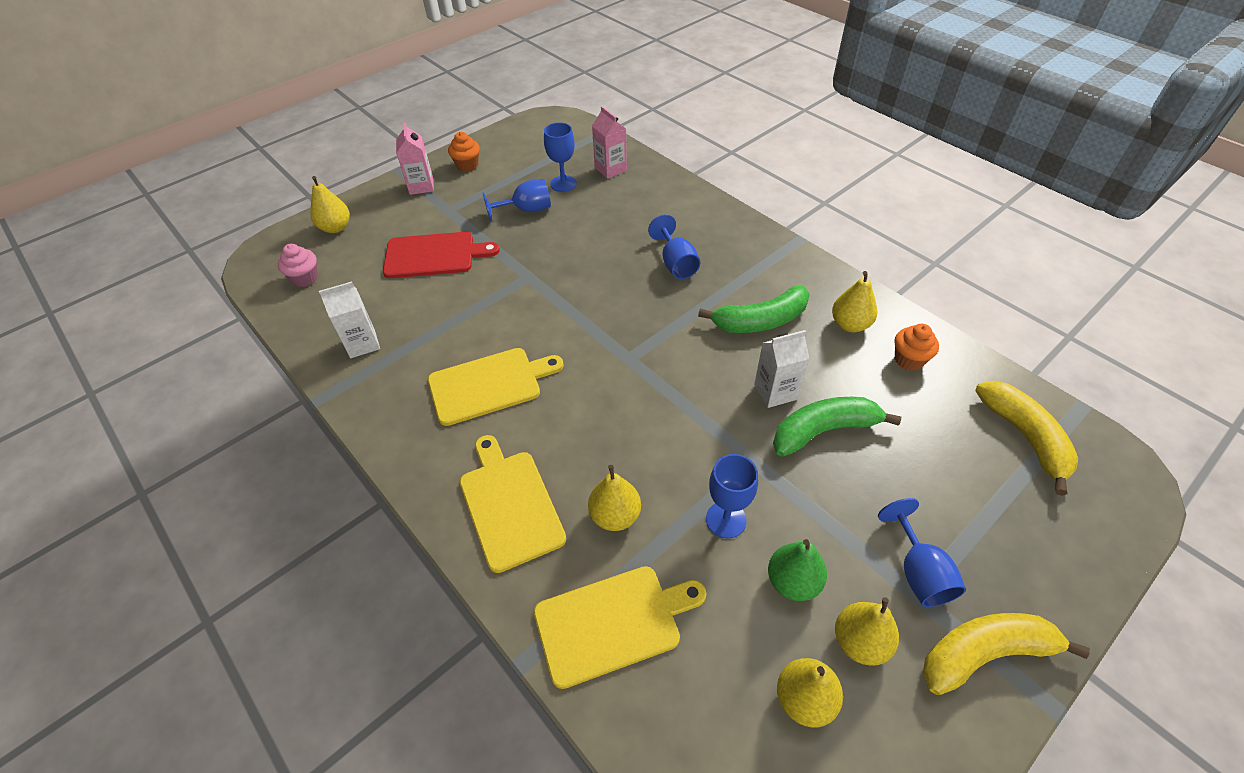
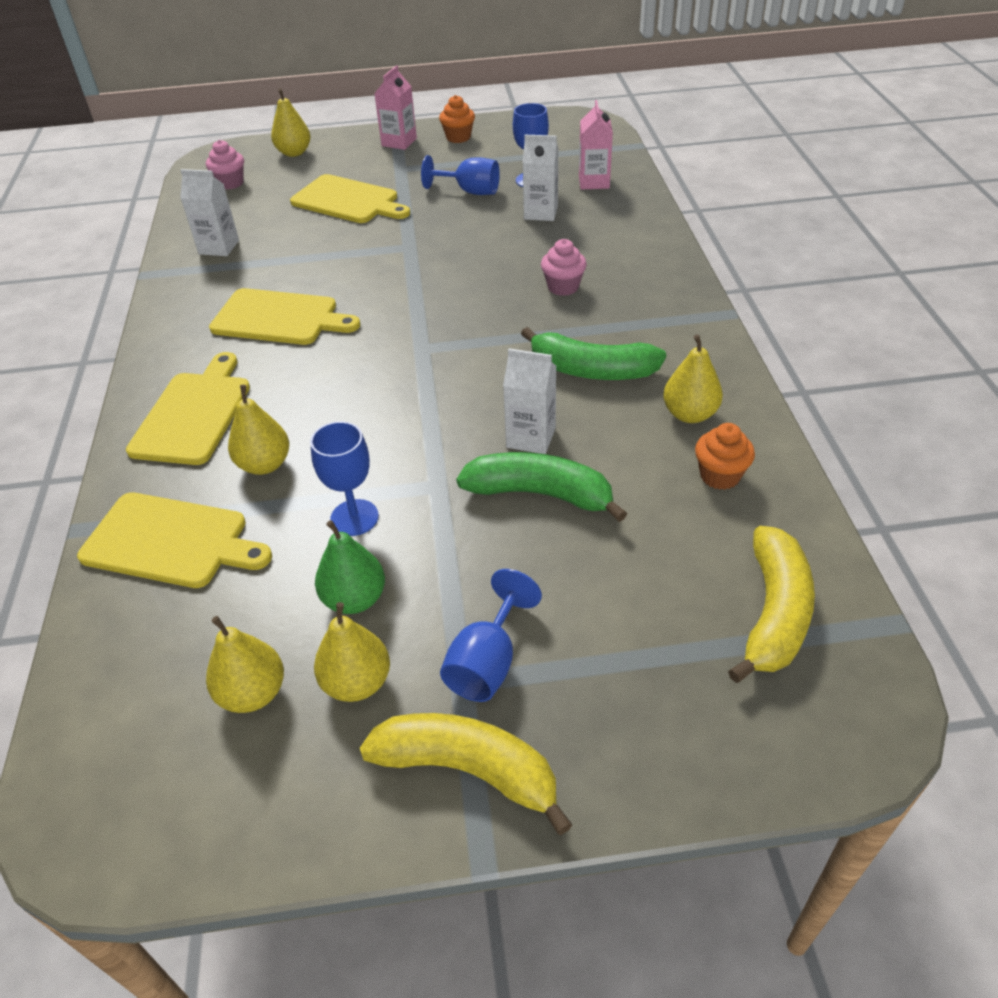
camera: 35 degrees right, 5 degrees down
red cutting board [383,232,500,278] -> yellow cutting board [290,174,410,223]
blue goblet [648,214,700,279] -> pink cupcake [541,239,587,296]
none -> white carton [523,135,558,221]

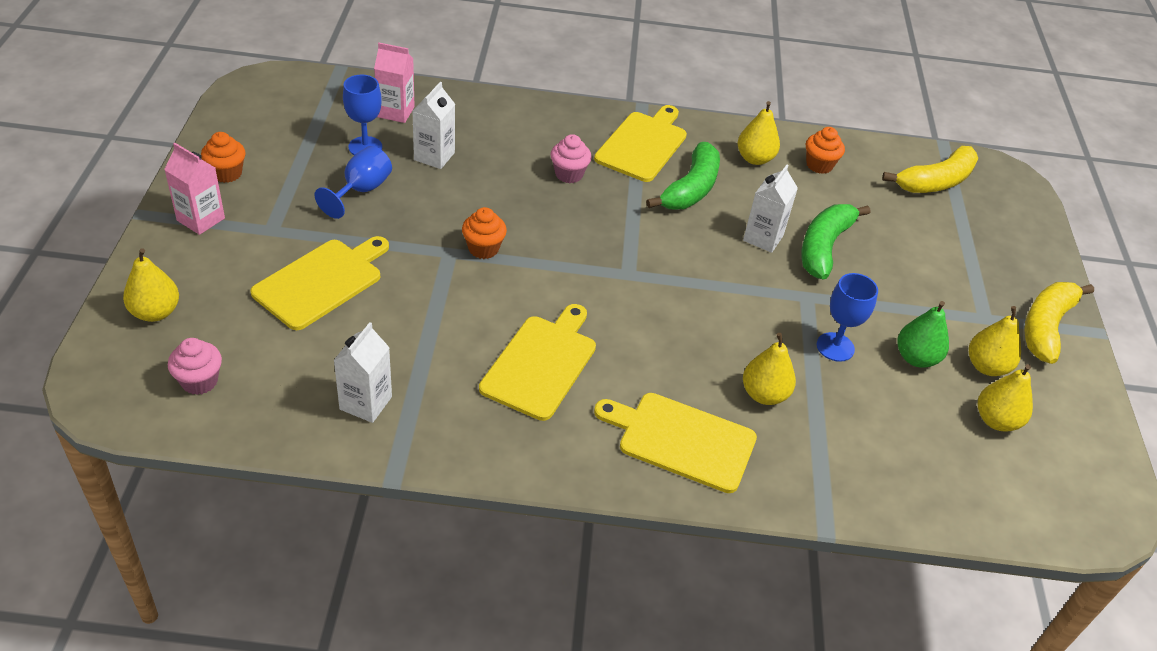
camera: 85 degrees left, 0 degrees up
yellow cutting board [77,493,272,588] -> yellow cutting board moved to [594,105,687,182]
blue goblet [440,569,542,702] -> none
yellow banana [728,526,815,683] -> yellow banana turned 120 degrees clockwise [882,146,978,193]
none -> orange cupcake [462,207,507,259]

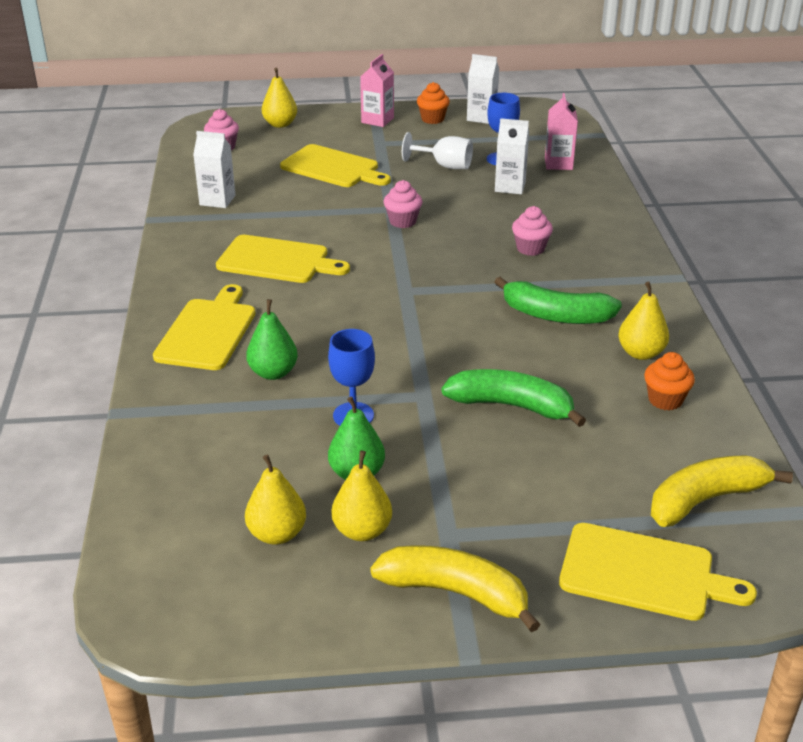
camera: 85 degrees right, 10 degrees down
blue goblet [314,146,392,219] -> white goblet [402,132,473,169]
orange cupcake [462,207,507,259] -> pink cupcake [384,180,422,228]
yellow cutting board [594,105,687,182] -> yellow cutting board moved to [559,523,757,621]
white carton [743,165,798,253] -> white carton moved to [467,54,499,124]
yellow pear [743,333,796,405] -> green pear [246,299,298,380]
yellow banana [882,146,978,193] -> yellow banana turned 105 degrees clockwise [651,455,793,527]

